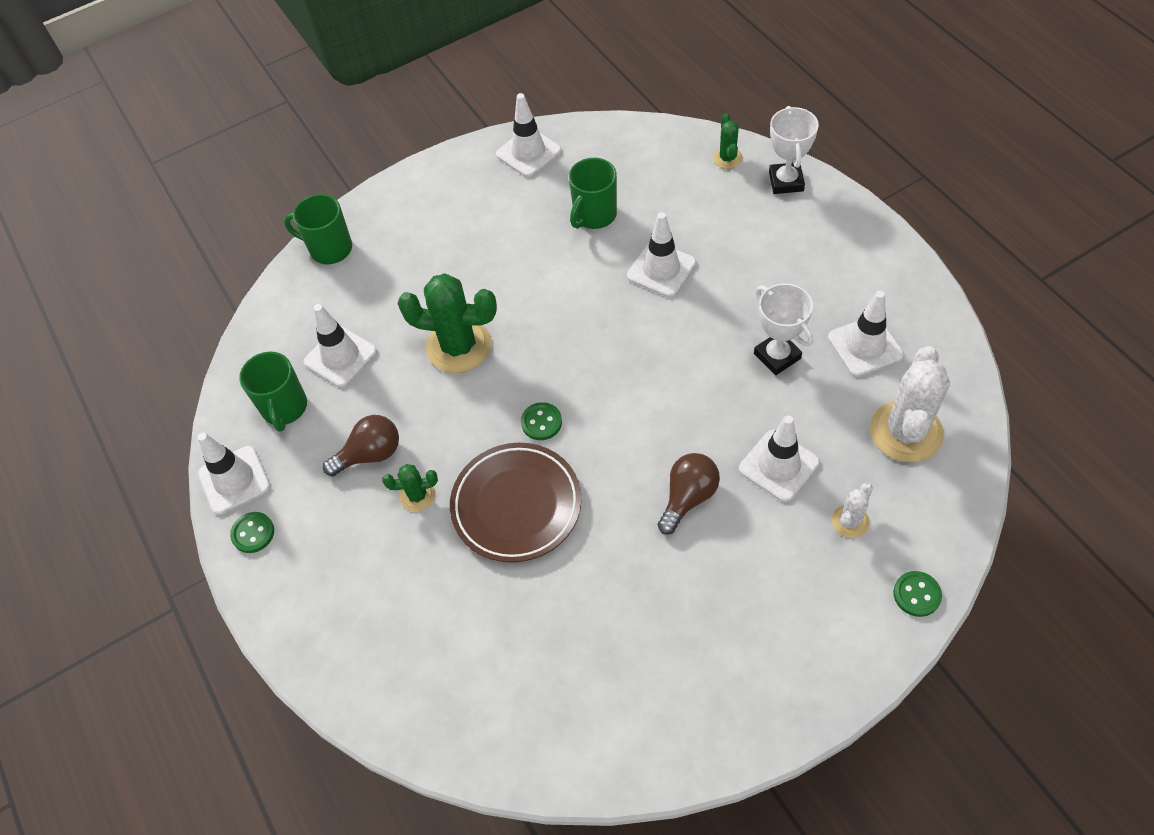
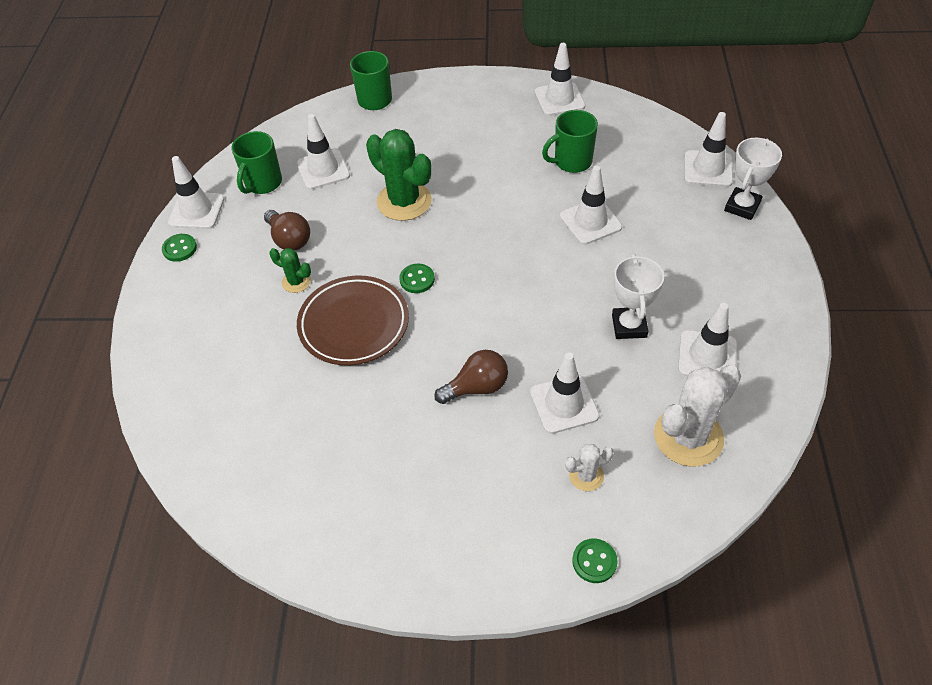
camera: 30 degrees right, 5 degrees down
brown light bulb [323,415,399,476] -> brown light bulb turned 45 degrees clockwise [264,210,310,251]
green cactus [713,114,743,169] -> white traffic cone [684,112,733,187]

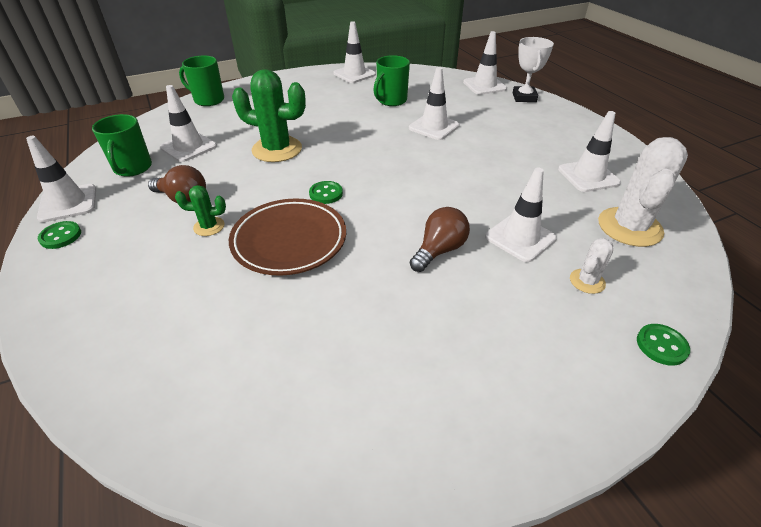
camera: 30 degrees left, 10 degrees down
white trophy [612,254,664,339] -> none

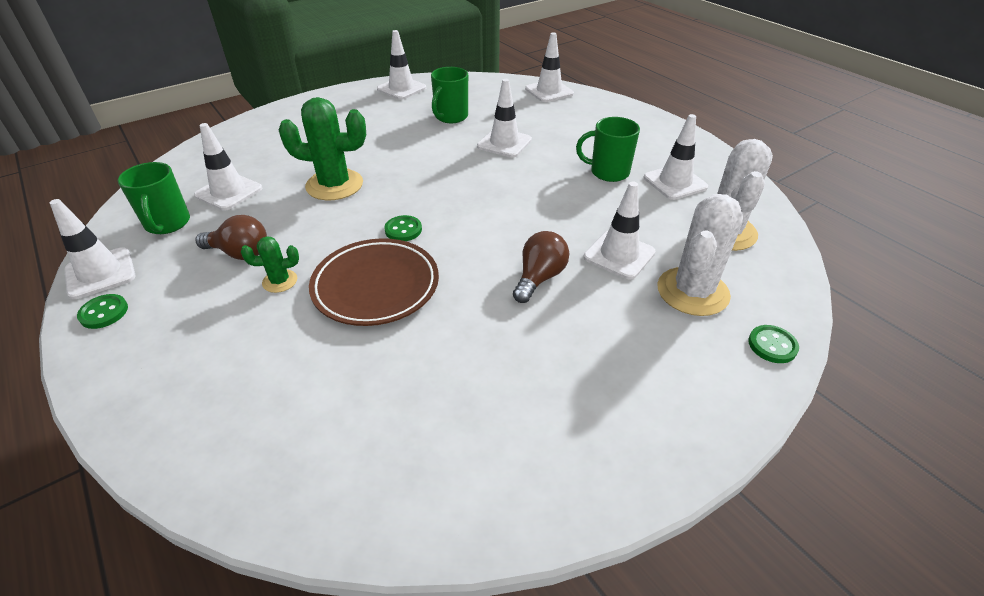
camera: 10 degrees left, 0 degrees up
green mug [179,55,224,106] -> green mug moved to [576,117,640,182]
white trophy [513,37,554,102] -> none
white cactus [570,238,613,294] -> white cactus [657,194,743,316], size x2.02

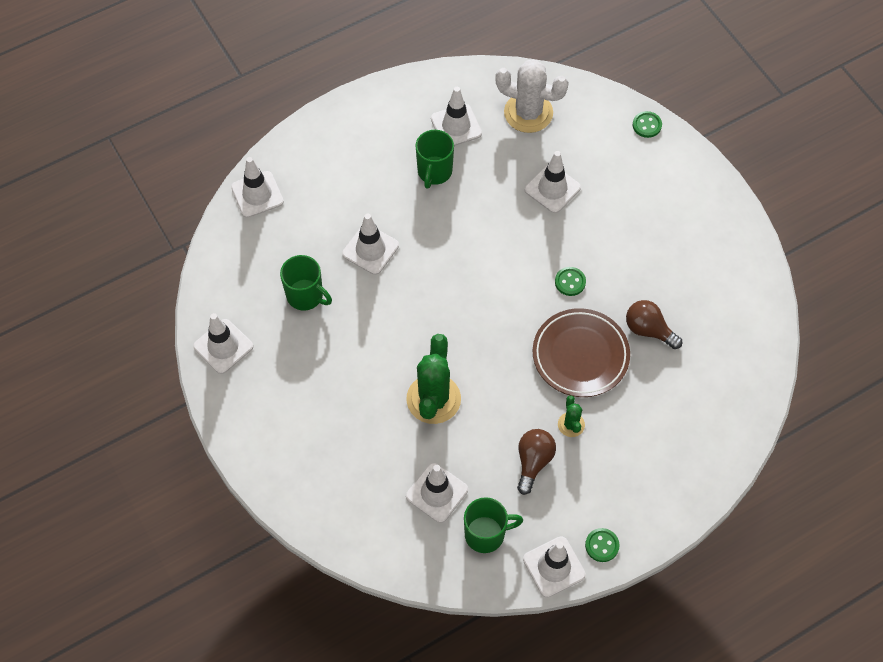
camera: 85 degrees left, 20 degrees up
green button [384,215,422,241] -> green button moved to [555,267,586,296]
brown light bulb [513,231,569,303] -> brown light bulb moved to [626,300,682,349]
white cactus [657,194,743,316] -> none

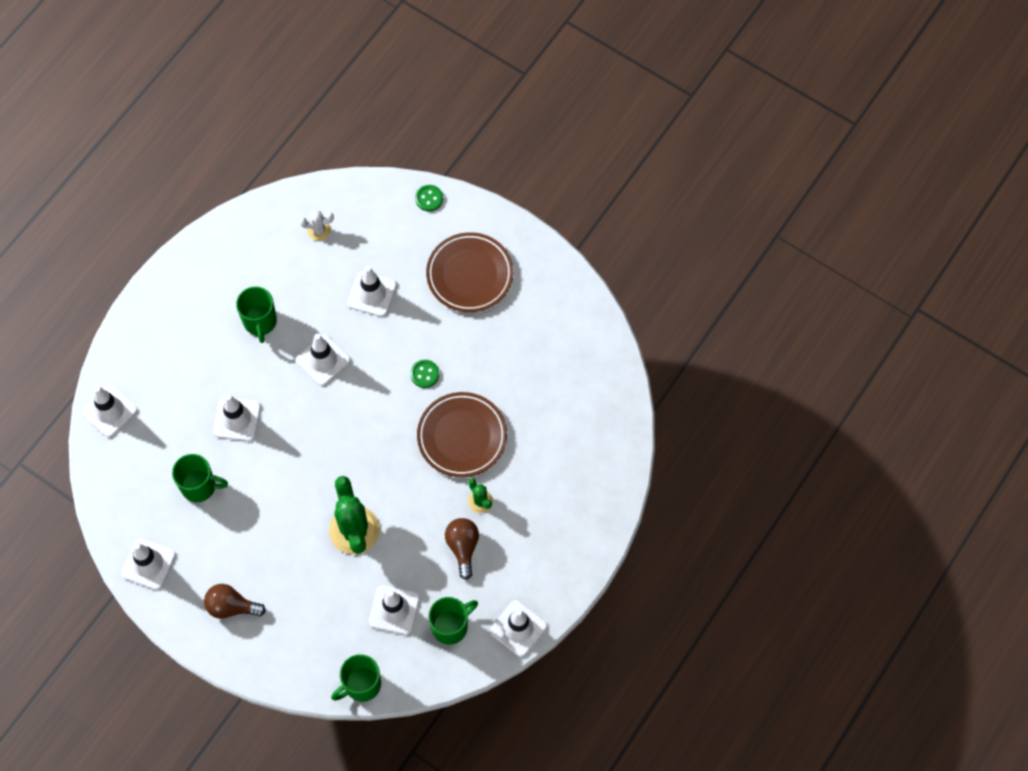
camera: 25 degrees left, 5 degrees up
white traffic cone [431,87,482,146] -> white traffic cone moved to [296,334,351,386]
white cactus [495,60,569,133] -> white cactus [299,210,334,241], size x0.49
green button [585,528,620,562] -> none
brown light bulb [626,300,682,349] -> brown light bulb moved to [204,584,266,619]
none -> green mug [331,654,381,702]
none -> brown plate [426,232,513,312]

